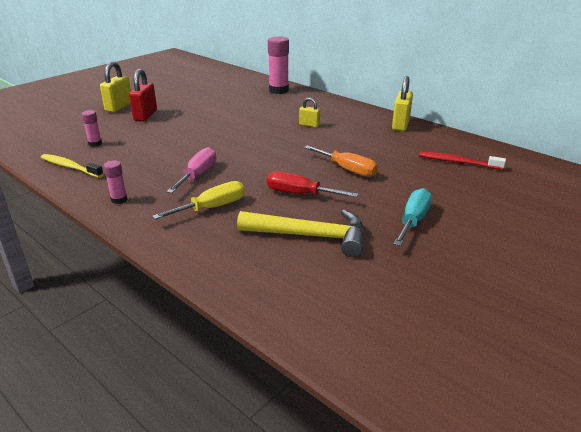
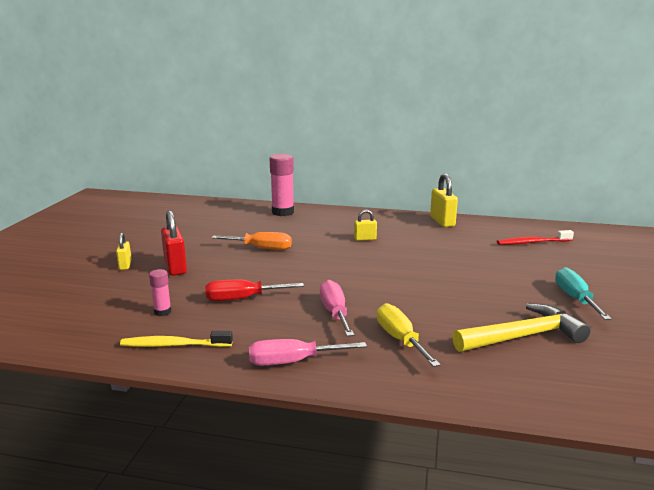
camera: 30 degrees left, 10 degrees down
yellow padlock [100,61,131,112] -> yellow padlock [116,233,132,270], size x0.58
pink glue stick [104,160,127,204] -> pink screwdriver [249,339,367,366]
yellow screwdriver [152,181,245,219] -> yellow screwdriver turned 45 degrees counterclockwise [377,303,441,367]
red screwdriver [267,171,359,197] -> red screwdriver moved to [205,279,304,301]
orange screwdriver [304,145,378,177] -> orange screwdriver moved to [211,232,292,250]

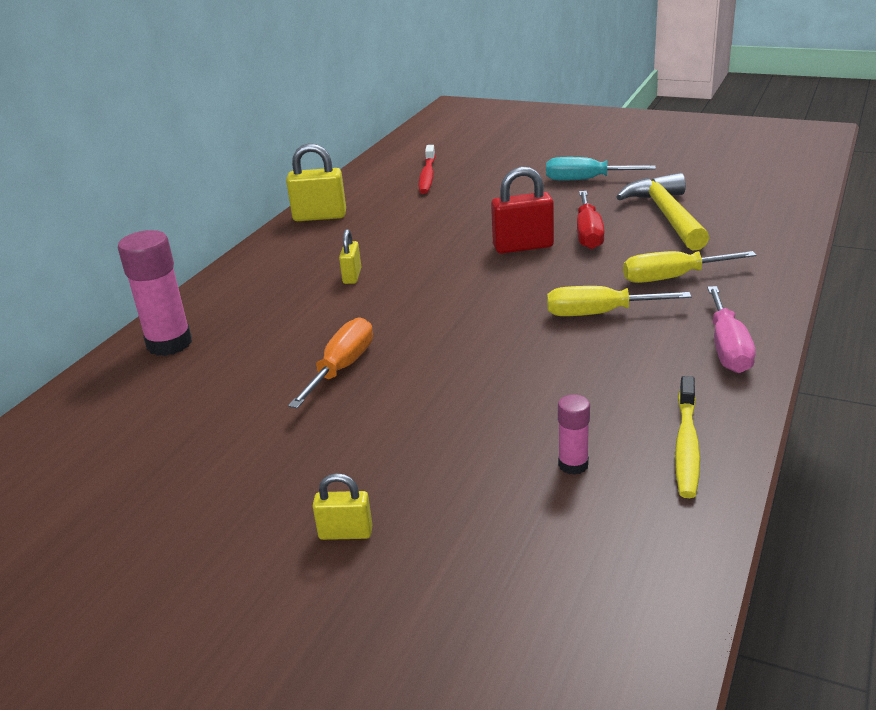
camera: 75 degrees left, 10 degrees up
red padlock [161,210,187,276] -> red padlock moved to [491,167,554,254]
red screwdriver [205,279,304,301] -> red screwdriver moved to [577,191,605,249]
pink screwdriver [320,280,354,336] -> yellow screwdriver [547,286,691,316]

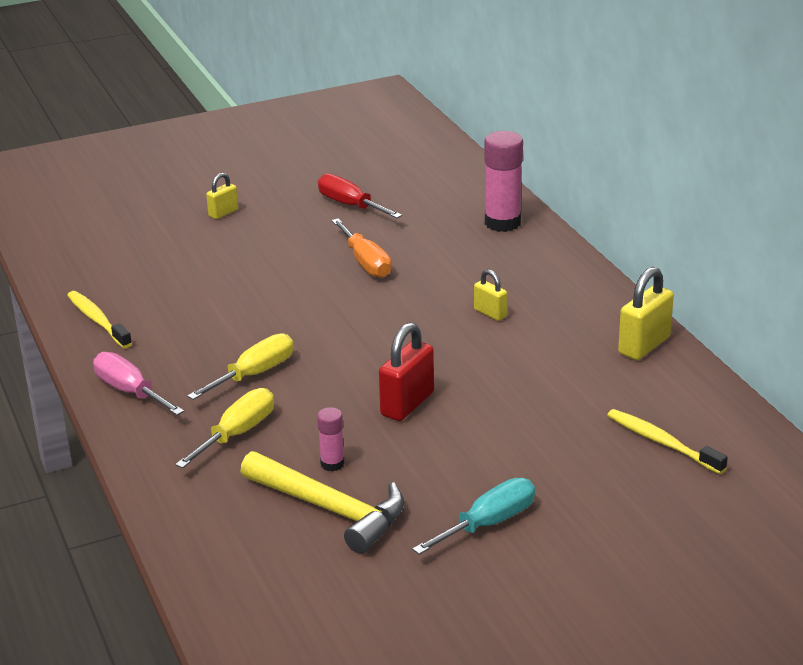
camera: 130 degrees right, 0 degrees up
red toothbrush [419,145,435,194] -> yellow toothbrush [607,409,728,474]
pink glue stick [558,394,590,475] -> pink glue stick moved to [317,407,345,471]
red screwdriver [577,191,605,249] -> red screwdriver moved to [318,174,402,218]

